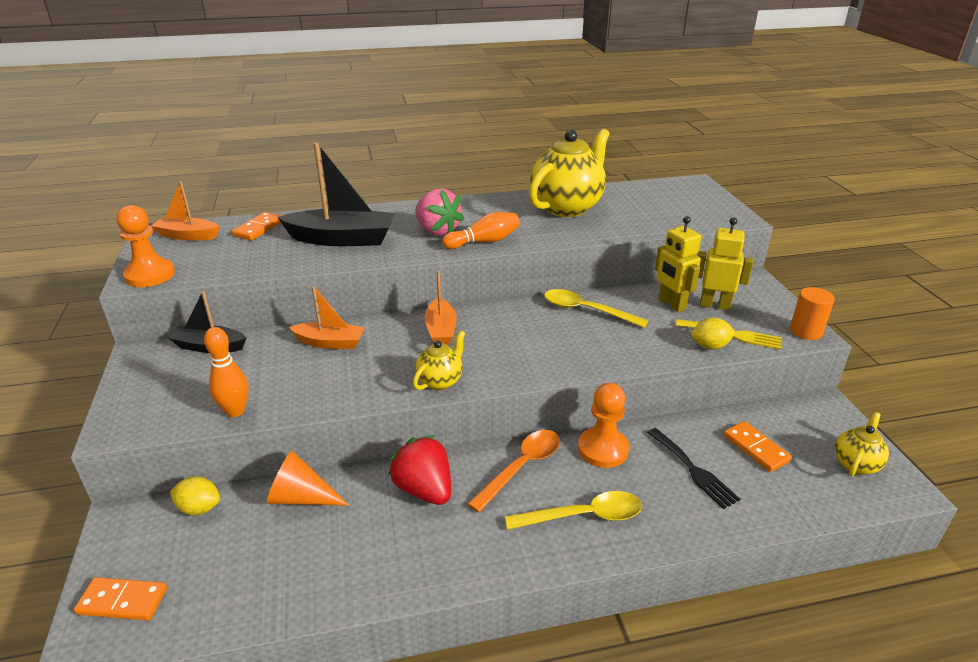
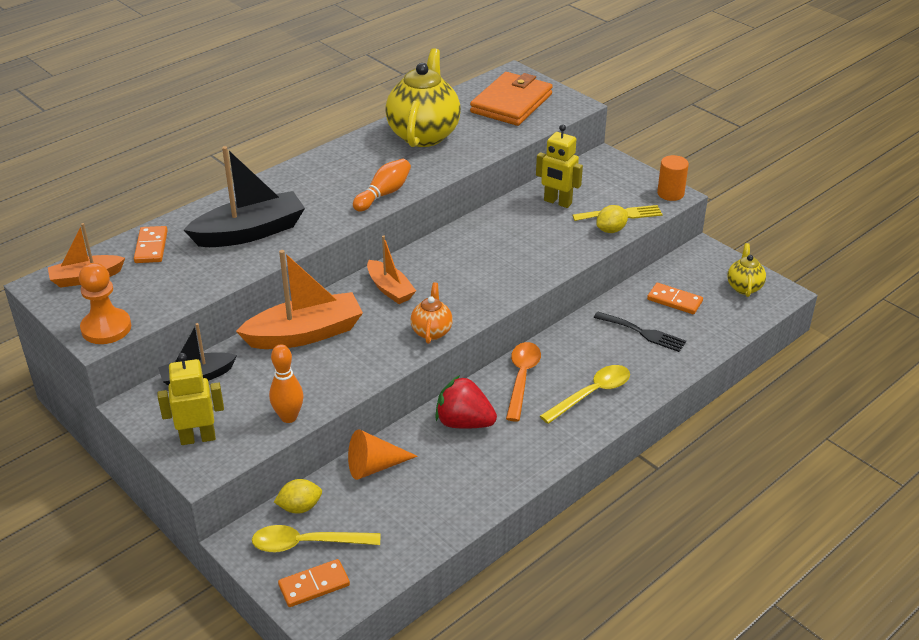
camera: 30 degrees left, 5 degrees up
orange boat [289,286,365,349] -> orange boat [236,250,363,349], size x1.68
yellow teapot [413,330,465,390] -> orange teapot [411,282,453,344]
pink strawberry [415,188,464,236] -> none
yellow spoon [544,289,649,328] -> yellow spoon moved to [252,525,380,552]
orange pawn [578,383,629,468] -> none
yellow robot [697,217,753,311] -> yellow robot moved to [157,353,224,445]
none -> orange wallet [470,72,553,126]

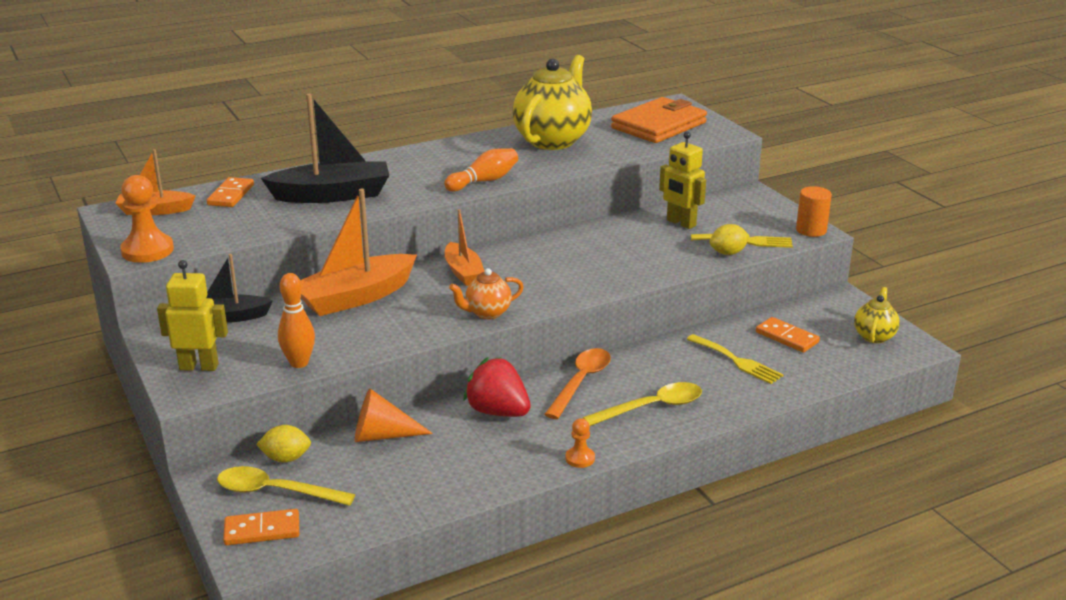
camera: 15 degrees right, 10 degrees down
orange boat [236,250,363,349] -> orange boat turned 150 degrees clockwise [300,189,417,316]
orange teapot [411,282,453,344] -> orange teapot turned 135 degrees counterclockwise [449,268,524,319]
black fork [594,312,686,352] -> yellow fork [687,334,784,384]
none -> orange pawn [566,418,595,468]

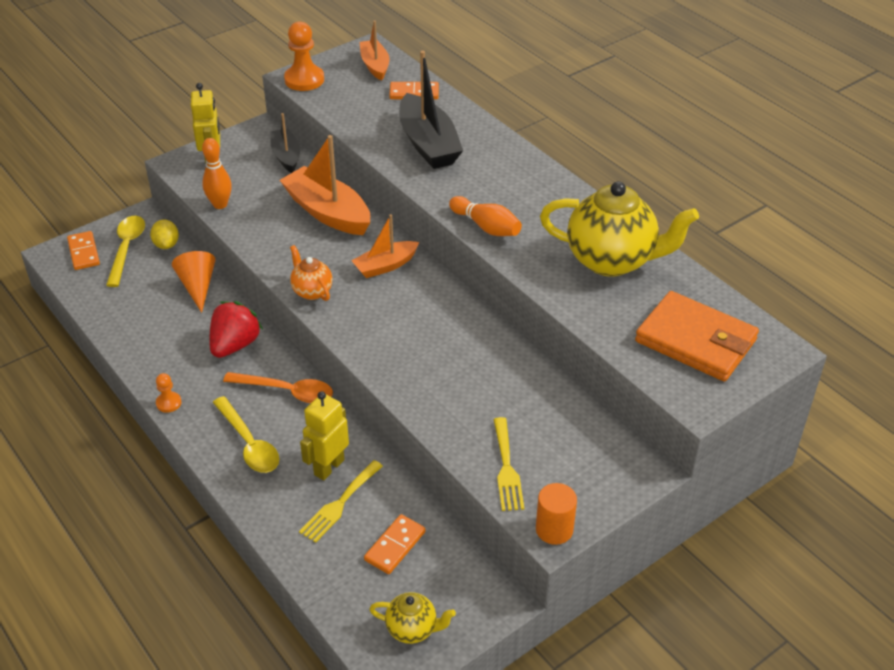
camera: 80 degrees right, 15 degrees up
yellow robot [659,131,706,229] -> yellow robot moved to [300,391,349,480]
yellow lemon [710,224,750,255] -> none

